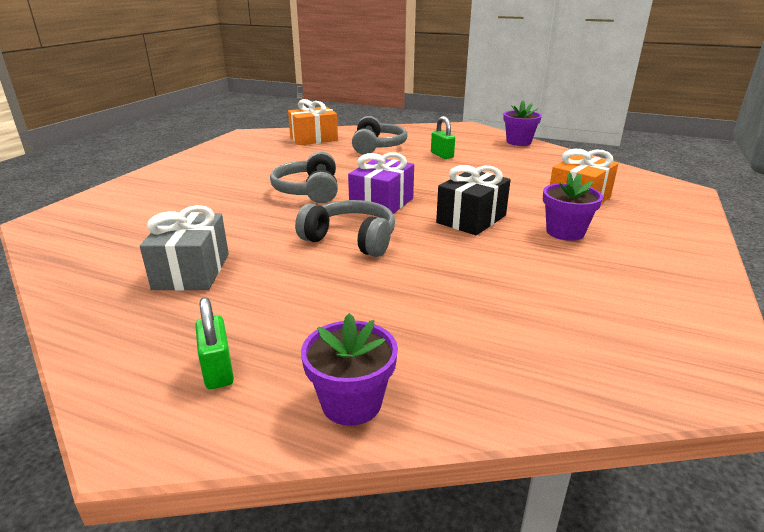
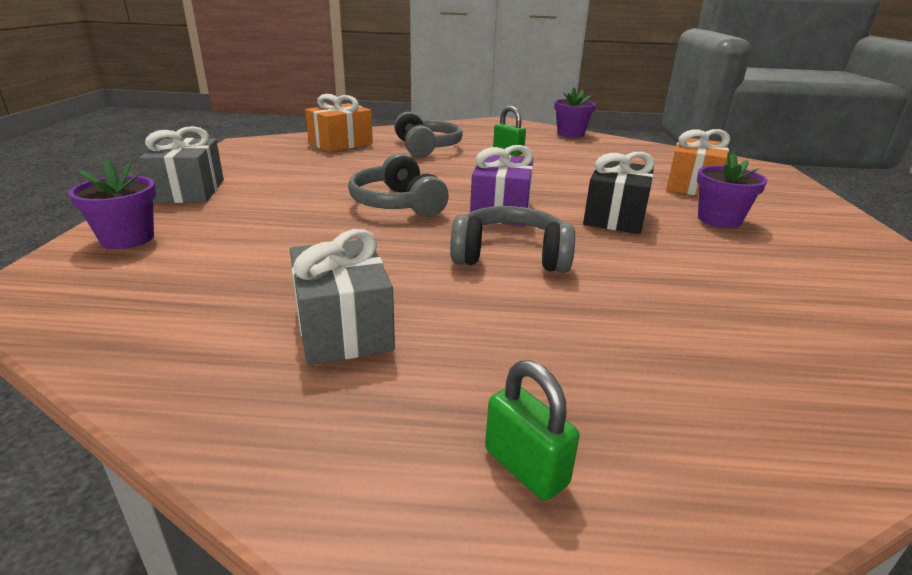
camera: 20 degrees left, 0 degrees up
purple flower pot [301,313,398,426] -> purple flower pot moved to [68,159,156,249]
none -> grey gift [139,126,224,203]

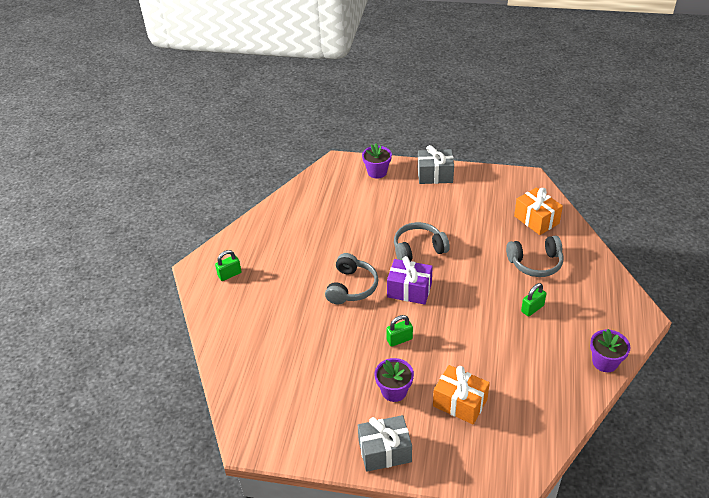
camera: 100 degrees right, 15 degrees up
grey gift [290,229,395,365] -> grey gift moved to [358,415,412,472]
black gift [583,152,655,234] -> green padlock [386,315,413,347]

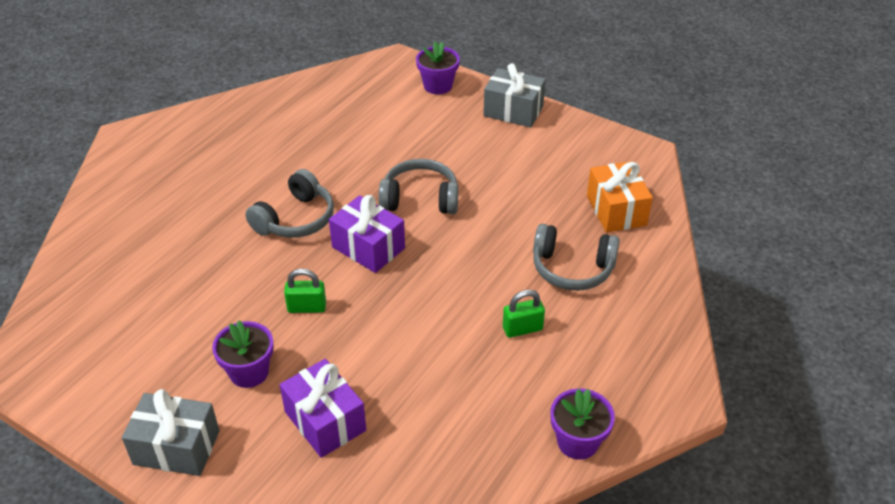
camera: 20 degrees right, 0 degrees up
green padlock [215,250,242,281] -> none
orange gift [433,365,490,424] -> purple gift [280,359,366,458]

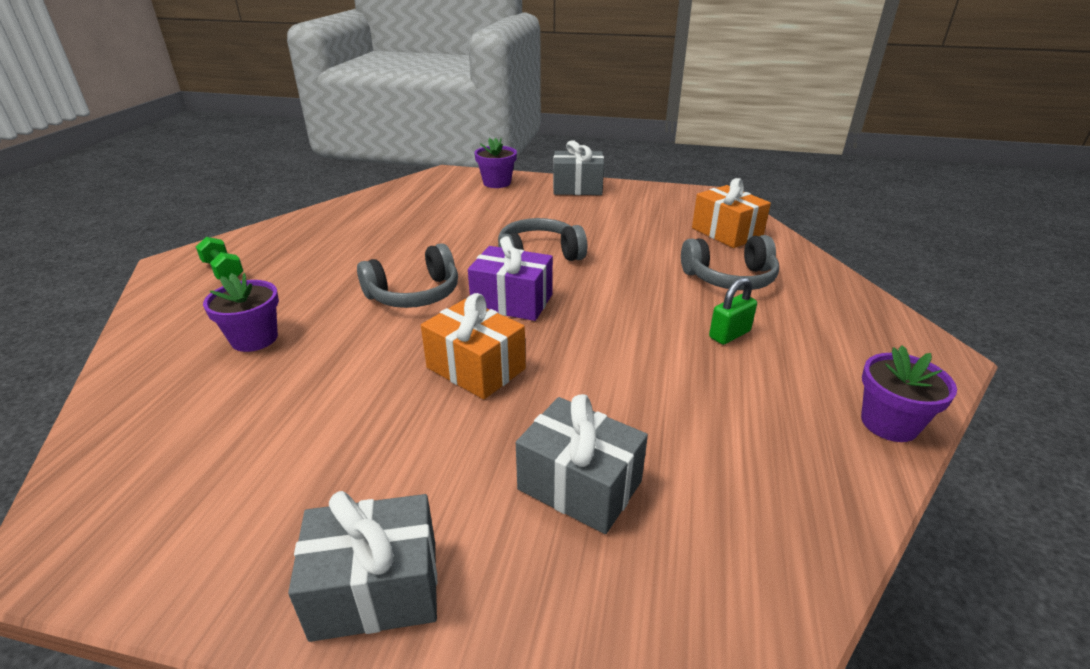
camera: 20 degrees left, 10 degrees down
purple flower pot [212,320,274,388] -> purple flower pot moved to [203,273,279,352]
grey headphones [245,169,334,238] -> grey headphones turned 45 degrees clockwise [357,243,458,308]
purple gift [280,359,366,458] -> grey gift [516,394,648,534]
green padlock [284,268,326,313] -> orange gift [421,293,526,399]
none -> green dumbbell [196,237,243,279]

